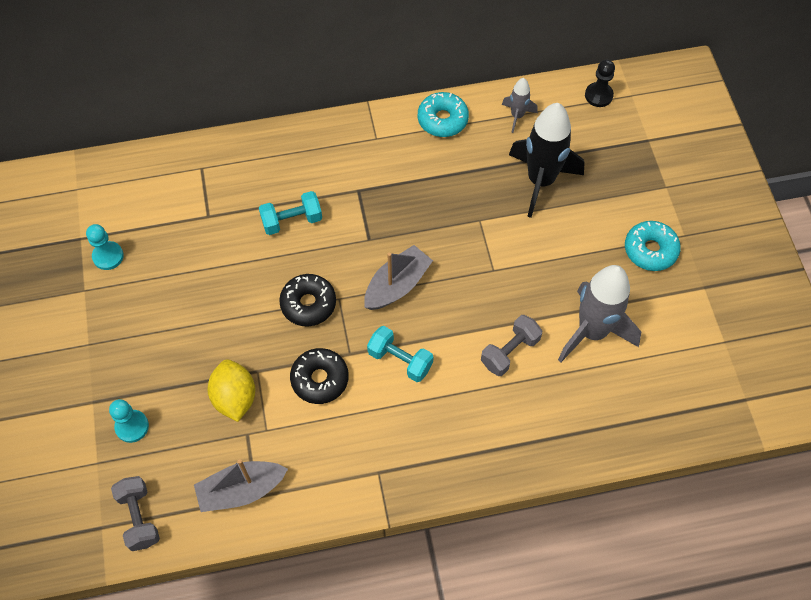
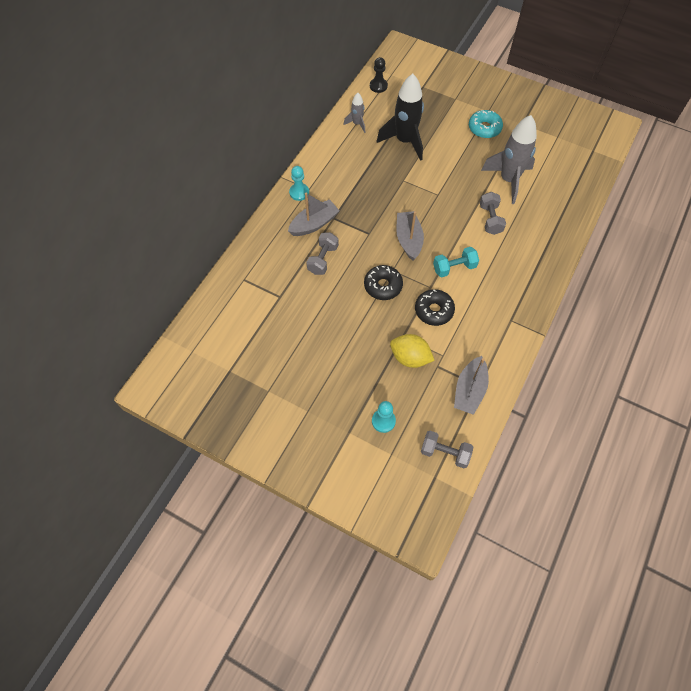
camera: 50 degrees left, 0 degrees up
turquoise pawn [86,224,124,270] -> turquoise pawn moved to [289,166,309,201]
turquoise dumbbell [259,191,322,235] -> grey dumbbell [306,232,339,275]
turquoise donut [418,92,469,137] -> none
none -> grey boat [288,192,340,236]

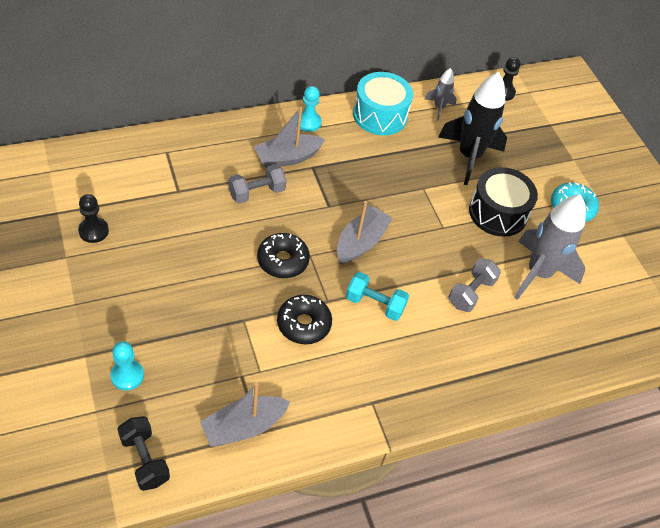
camera: 35 degrees right, 10 degrees down
grey boat [288,192,340,236] -> grey boat turned 150 degrees clockwise [254,107,325,168]
yellow lemon [390,334,435,368] -> none
grey dumbbell [421,431,473,468] -> black dumbbell [118,416,170,491]
none -> black pawn [78,194,109,243]
none -> turquoise drum [353,72,413,135]
none -> black drum [469,167,538,237]

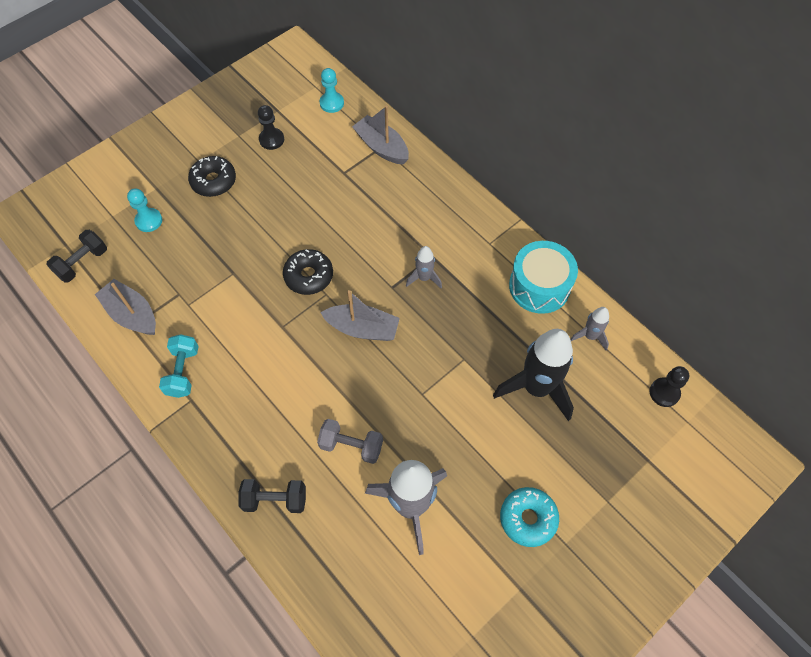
camera: 75 degrees right, 10 degrees up
grey dumbbell [228,164,286,203] -> none
grey boat [254,107,325,168] -> grey boat moved to [352,106,409,165]
black donut [277,295,332,344] -> black donut moved to [188,156,236,197]
turquoise pawn [297,86,321,132] -> turquoise pawn moved to [319,68,344,113]
turquoise dumbbell [346,272,409,321] -> turquoise dumbbell moved to [159,334,198,398]
black drum [469,167,538,237] -> none
none -> black dumbbell [238,479,306,513]
none -> grey rocket [406,246,442,288]

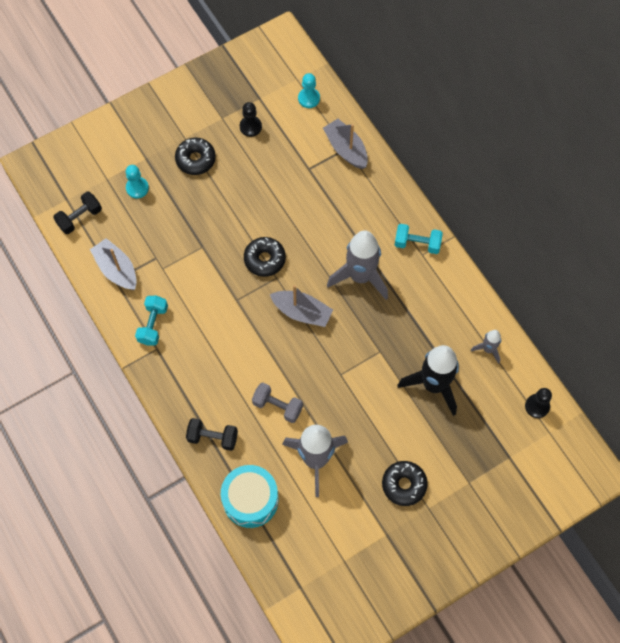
camera: 10 degrees right, 5 degrees up
grey rocket [406,246,442,288] -> grey rocket [327,230,388,300], size x2.04
turquoise donut [500,487,559,547] -> black donut [382,461,428,506]
turquoise drum [509,241,578,314] -> turquoise drum moved to [221,465,279,528]
none -> turquoise dumbbell [395,224,443,254]

